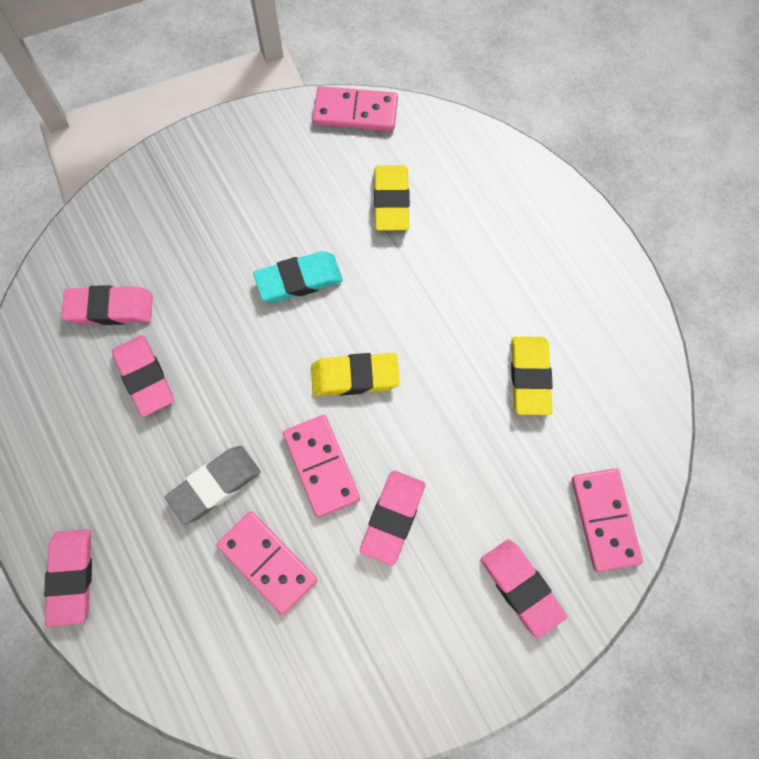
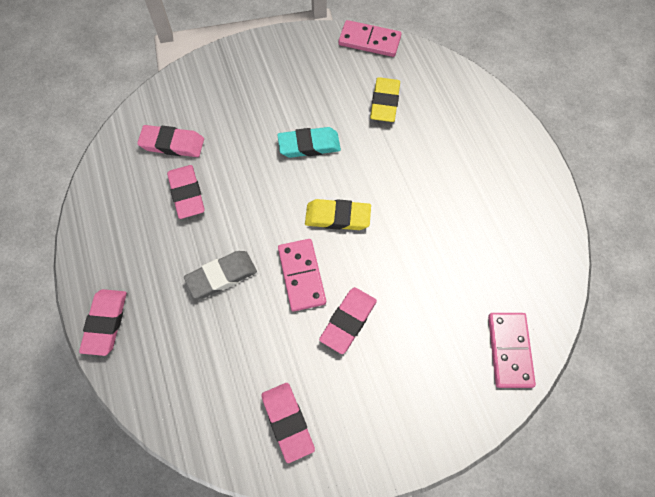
camera: 10 degrees right, 5 degrees down
pink domino [216,511,317,615] -> none
pink eraser [481,540,567,638] -> pink eraser moved to [261,383,315,463]
yellow eraser [511,337,553,415] -> none

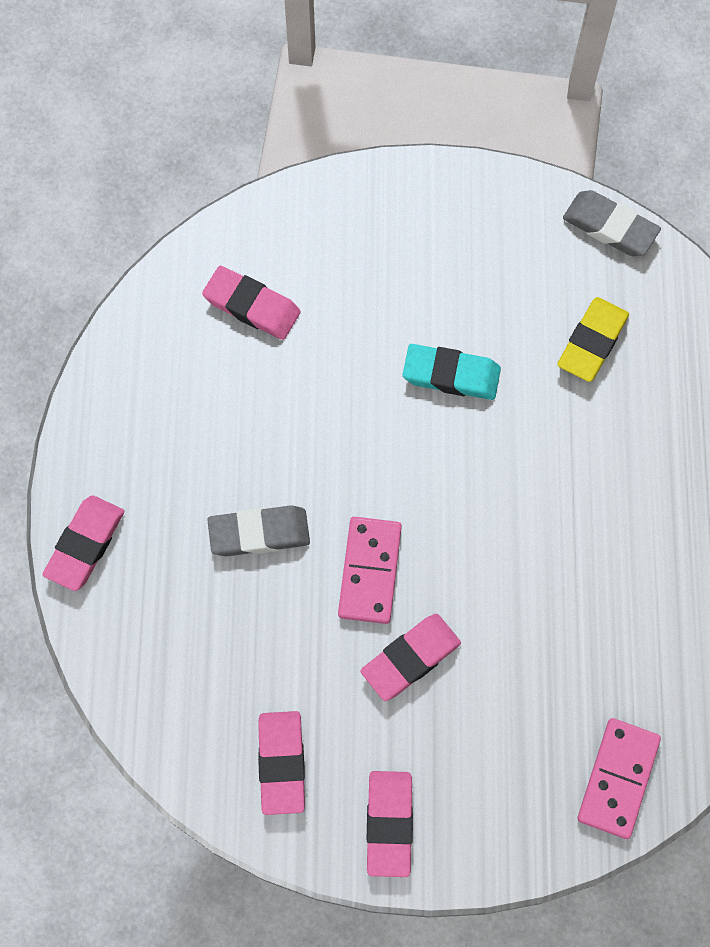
camera: 20 degrees right, 5 degrees up
pink eraser [167,165,205,219] -> pink eraser moved to [367,771,413,877]
yellow eraser [305,199,371,230] -> none
pink domino [339,20,401,57] -> grey eraser [563,190,661,256]

